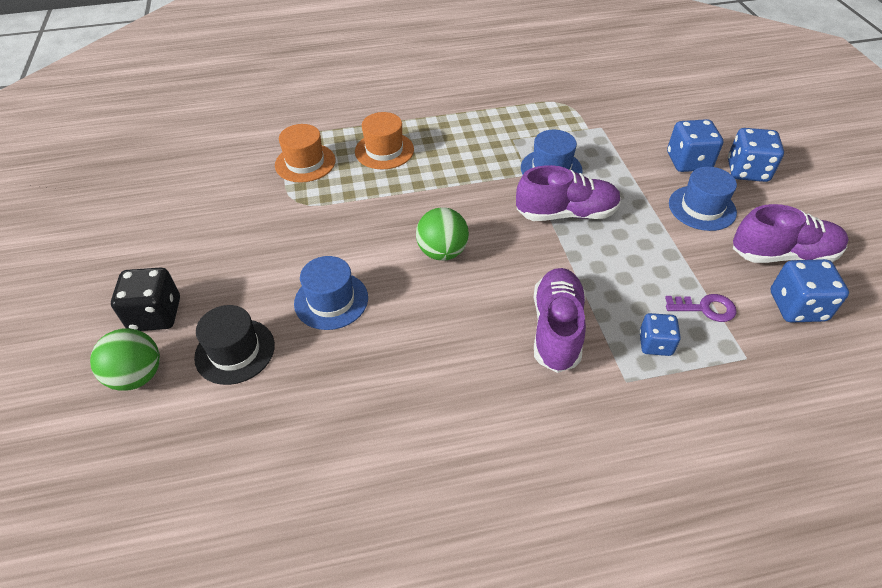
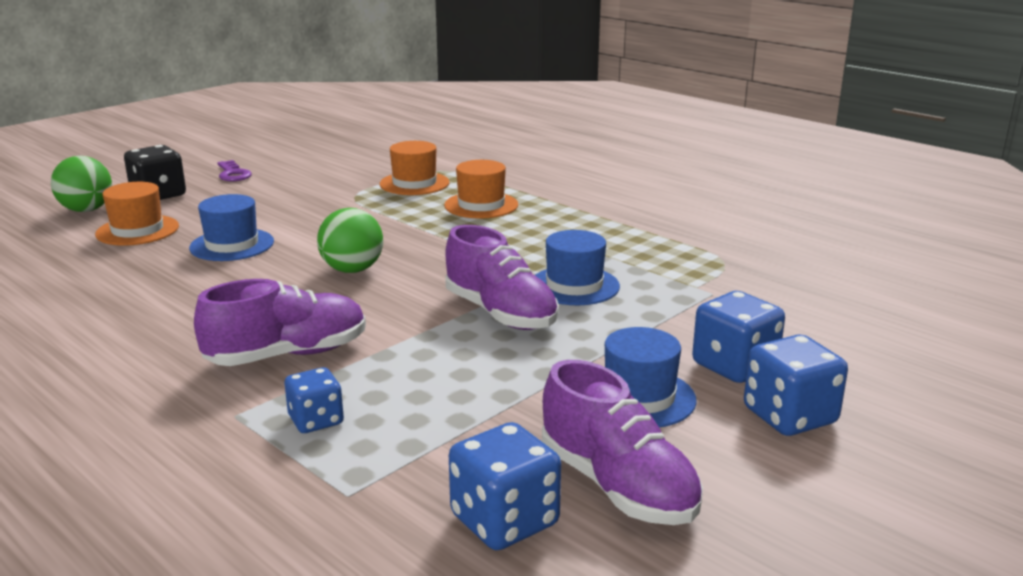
camera: 55 degrees right, 25 degrees down
black hat [194,305,275,385] -> orange hat [95,182,179,246]
purple key [665,294,737,322] -> purple key moved to [217,160,252,181]

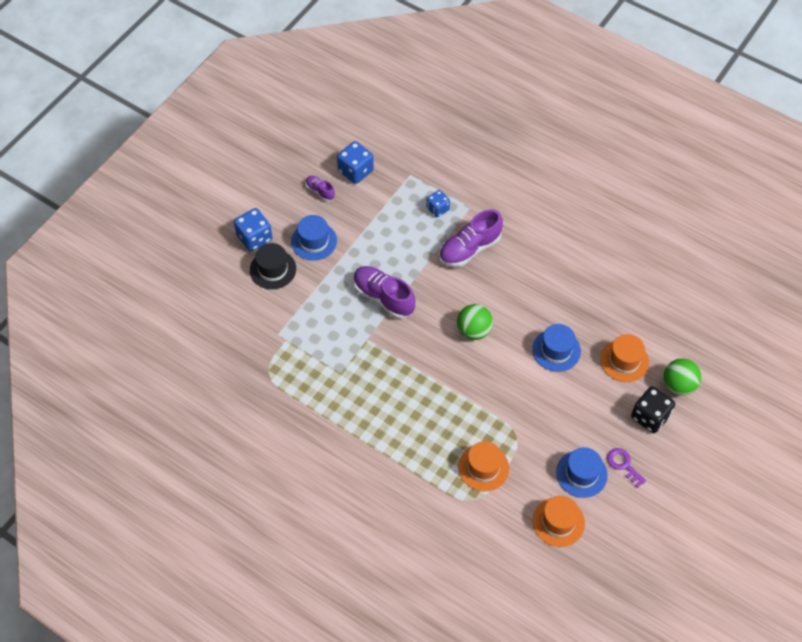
camera: 170 degrees right, 35 degrees up
orange hat [444,160,518,219] -> orange hat moved to [533,496,585,547]
blue hat [535,230,620,305] -> blue hat moved to [556,447,608,498]
purple shoe [542,360,703,525] -> purple shoe [306,176,335,201], size x0.52
blue dice [692,291,785,383] -> black hat [250,243,296,289]

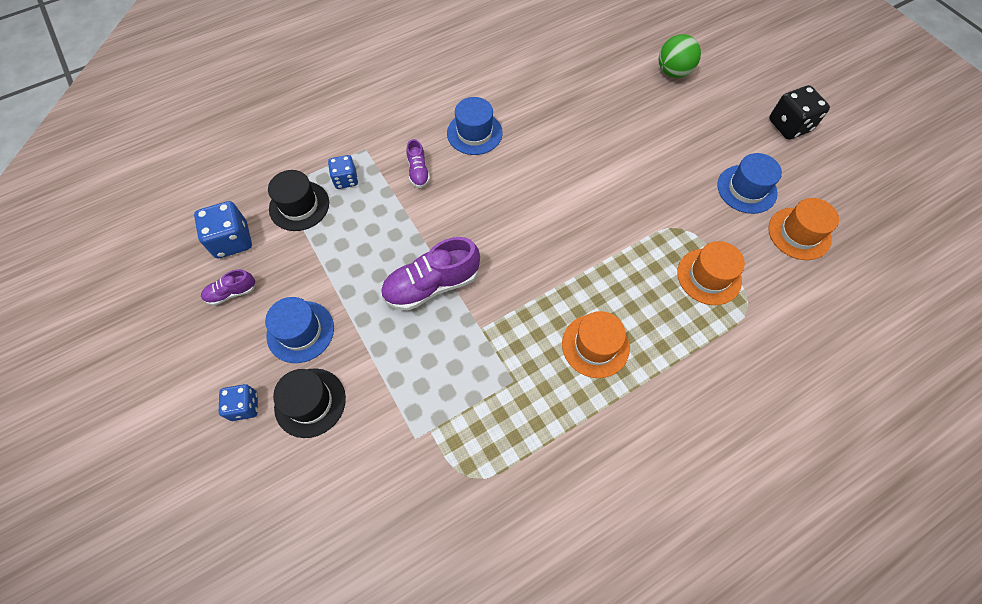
camera: 65 degrees left, 5 degrees up
blue dice [234,208,273,252] -> blue dice [219,384,258,421], size x0.64
purple shoe [439,209,503,267] -> purple shoe [406,139,430,188], size x0.52
green ball [457,304,493,340] -> none
blue hat [532,324,581,372] -> blue hat moved to [447,97,503,155]
orange hat [600,334,649,382] -> orange hat moved to [562,311,630,378]
purple key [607,448,647,488] -> none
black dice [631,386,675,433] -> black dice moved to [769,85,830,140]
none -> black hat [268,170,329,231]

